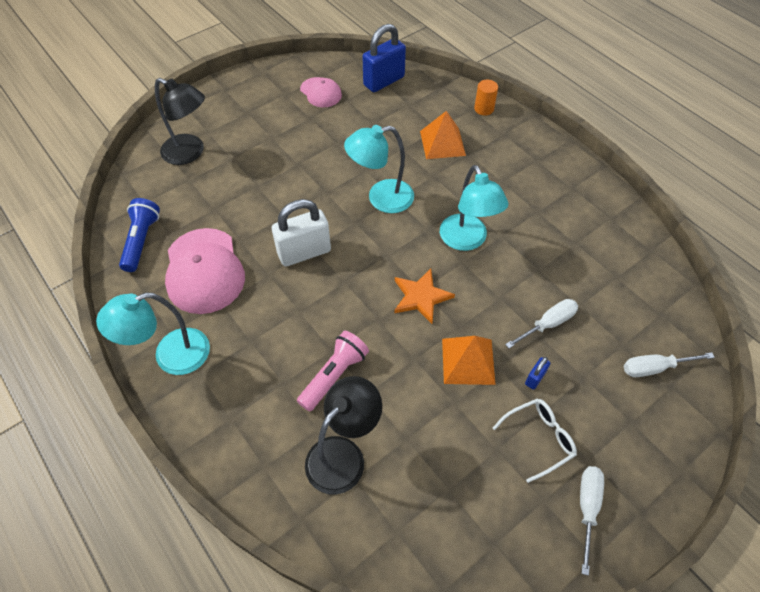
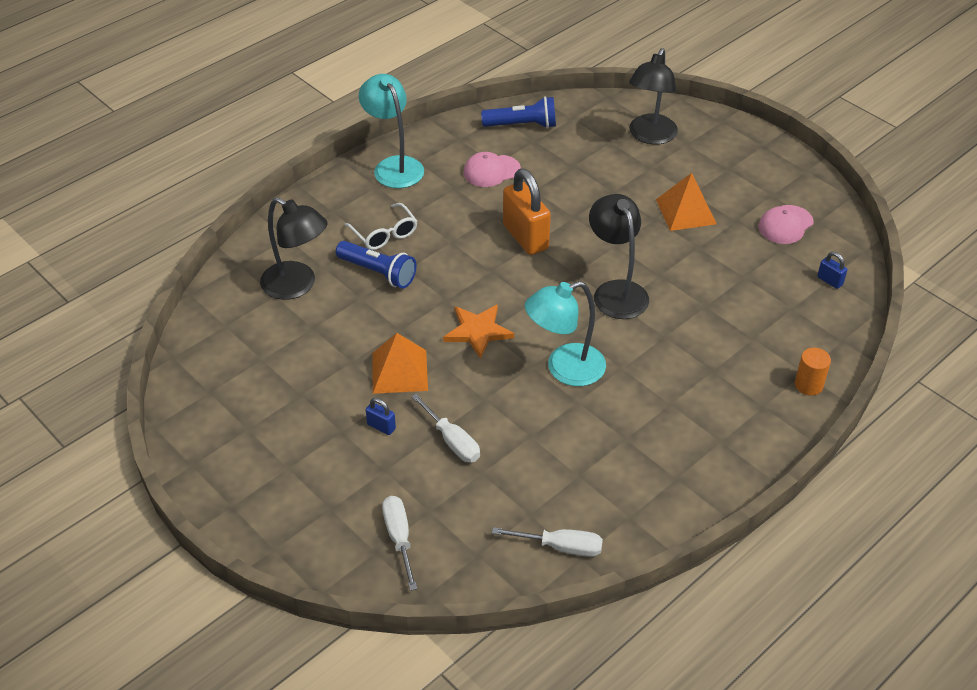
camera: 85 degrees right, 10 degrees down
pink cap [165,228,245,314] -> pink cap [464,152,521,187], size x0.56
white padlock [272,199,331,266] -> orange padlock [503,169,551,255]
pink flashlight [297,331,369,412] -> blue flashlight [336,241,416,289]
turquoise lamp [344,125,414,213] -> black lamp [589,194,649,319]
blue padlock [363,24,406,92] -> blue padlock [817,252,847,289], size x0.44
orange pyramid [420,111,466,159] -> orange pyramid moved to [656,173,717,231]
white glasses [493,399,577,483] -> white glasses moved to [344,203,417,250]
white screwdriver [580,466,604,576] -> white screwdriver moved to [492,527,603,557]

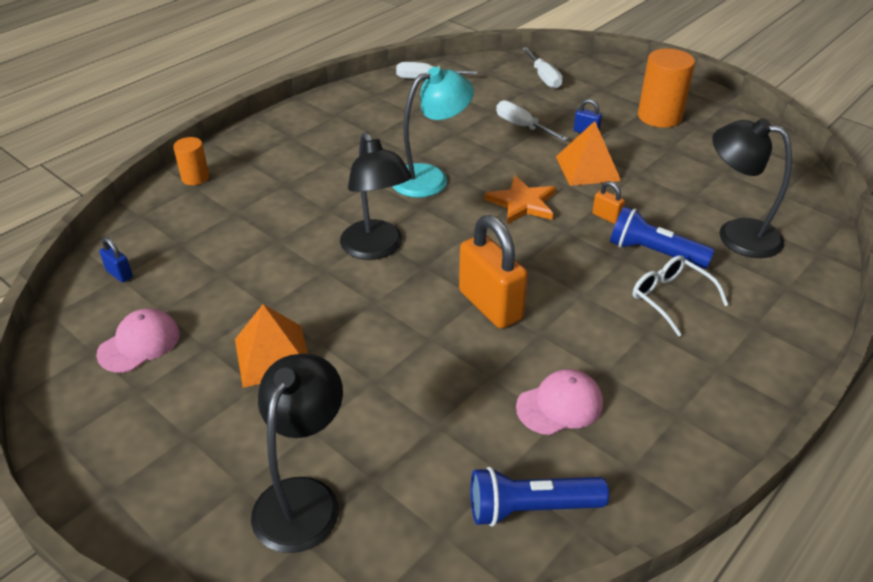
camera: 175 degrees right, 5 degrees down
turquoise lamp [359,74,424,188] -> none
none -> orange padlock [592,181,625,224]
none -> orange cylinder [638,49,695,128]

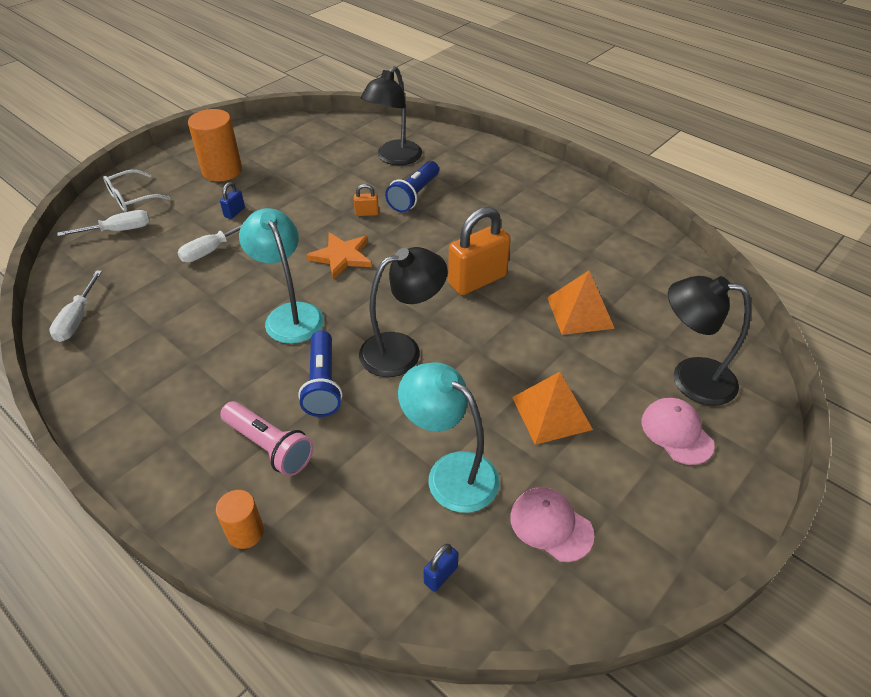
camera: 90 degrees left, 5 degrees up
blue flashlight [471,467,609,527] -> blue flashlight moved to [298,330,342,417]
pink cap [516,369,603,435] -> pink cap moved to [641,398,715,465]
orange pyramid [556,121,621,186] -> orange pyramid moved to [547,271,615,335]
orange padlock [592,181,625,224] -> orange padlock turned 45 degrees clockwise [354,184,379,216]
white glasses [633,255,729,337] -> white glasses moved to [103,169,171,212]
none -> pink flashlight [220,401,314,476]
none -> turquoise lamp [398,362,500,513]

